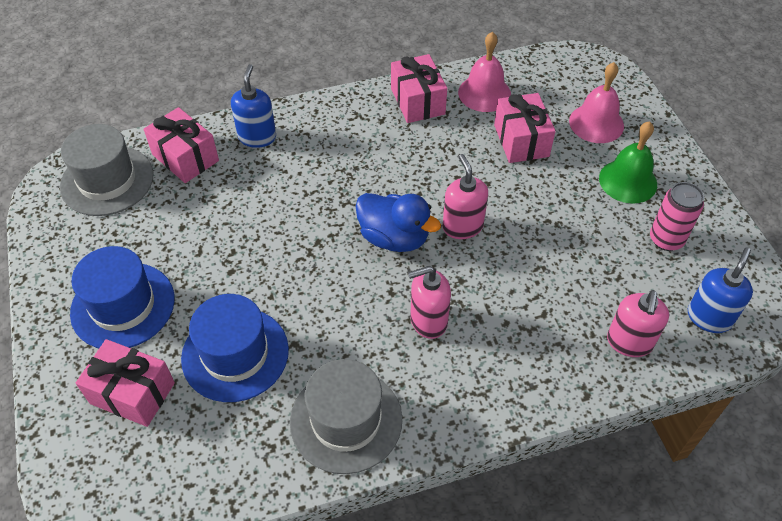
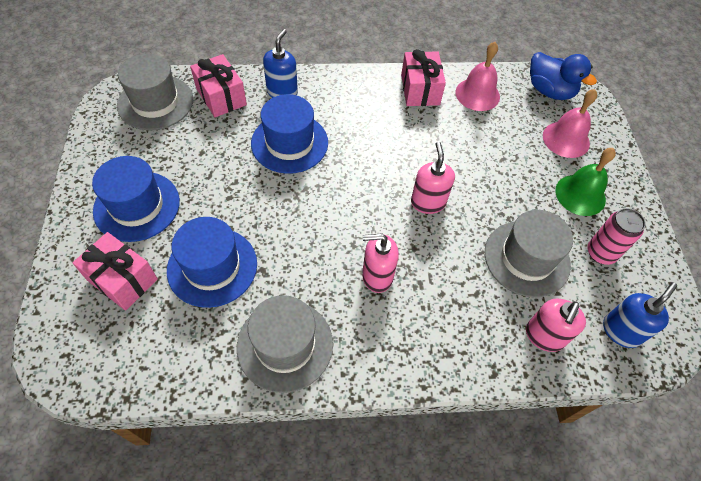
camera: 10 degrees right, 5 degrees up
blue duck [355,193,441,252] -> blue duck moved to [530,52,597,100]
pink gift [494,93,556,163] -> none
none -> blue hat [251,94,328,174]
none -> grey hat [485,210,573,297]

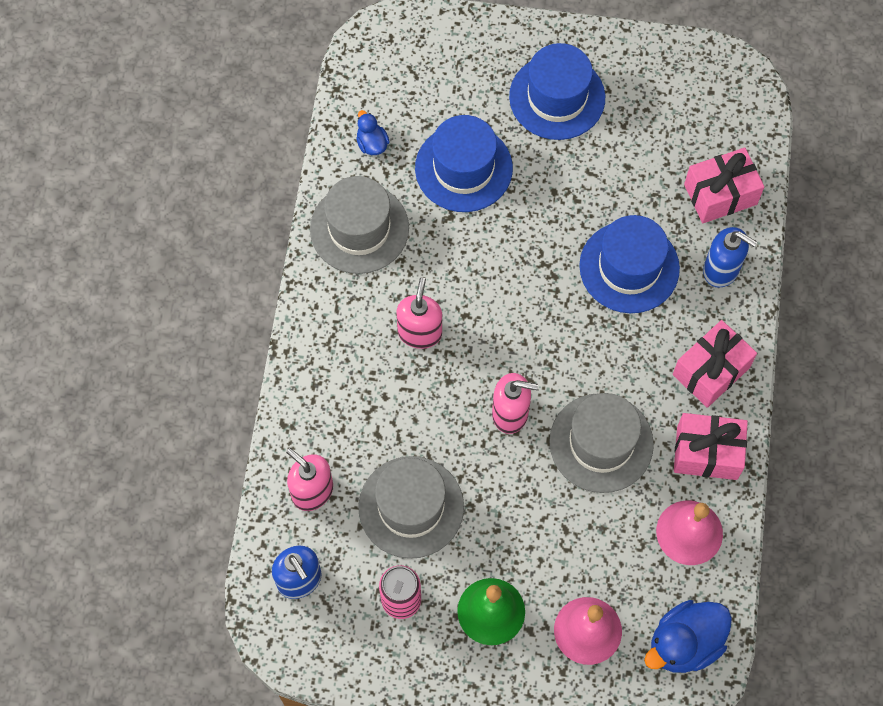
camera: 105 degrees right, 10 degrees up
pink gift [72,232,158,311] -> pink gift moved to [673,320,757,408]
grey hat [117,54,193,130] -> grey hat moved to [549,393,654,493]
none -> blue duck [356,110,389,155]

